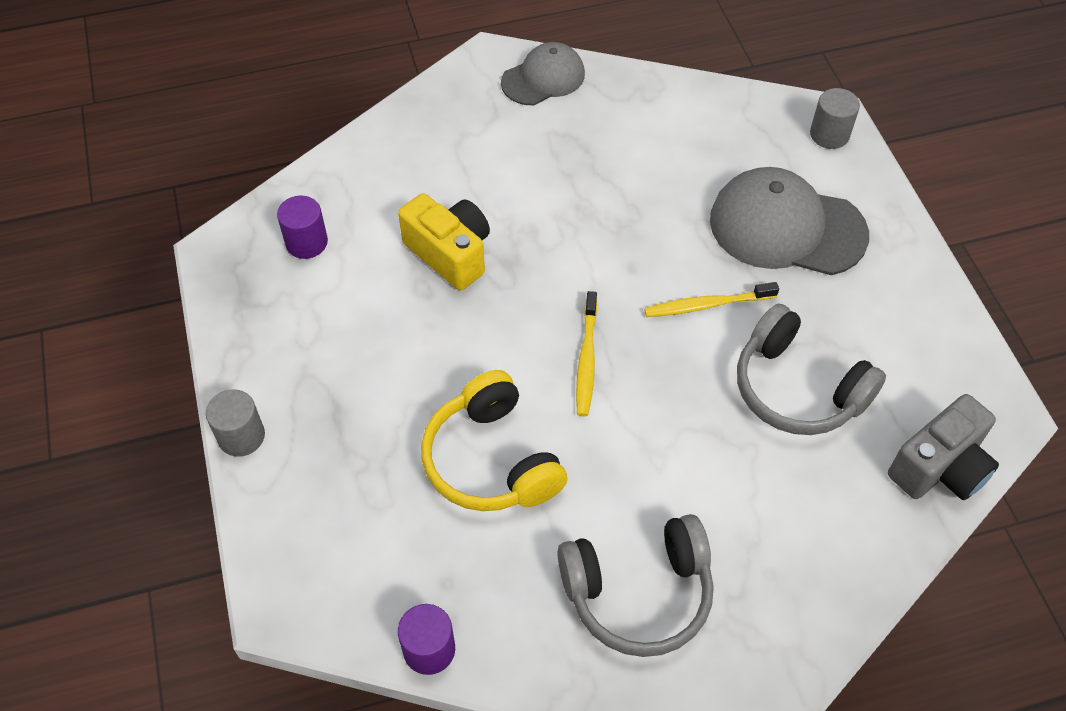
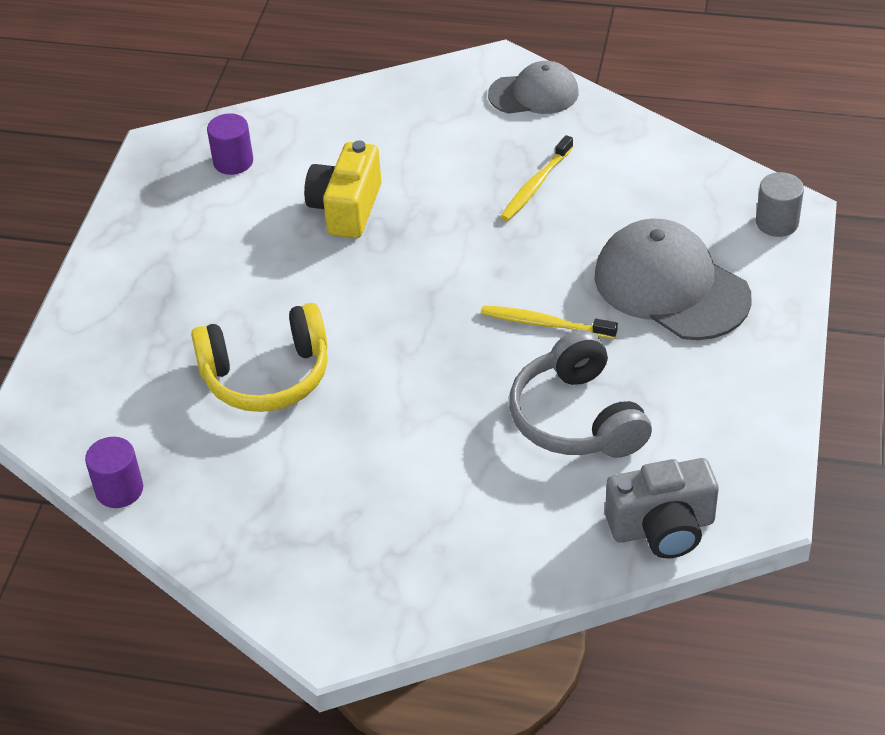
camera: 30 degrees right, 10 degrees down
grey cylinder [206,389,265,457] -> none
yellow camera [398,193,490,290] -> yellow camera turned 150 degrees counterclockwise [304,141,381,238]
yellow headphones [421,370,568,511] -> yellow headphones turned 105 degrees counterclockwise [191,303,328,412]
grey headphones [558,514,714,657] -> none
yellow toothbrush [576,291,597,416] -> yellow toothbrush moved to [500,135,573,221]

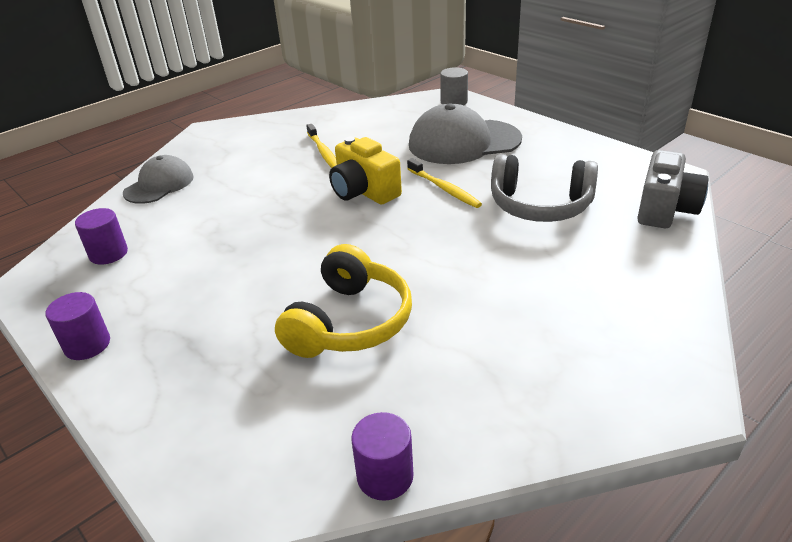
camera: 55 degrees left, 10 degrees down
yellow camera [304,141,381,238] -> yellow camera moved to [329,137,402,204]
yellow toothbrush [480,305,618,339] -> yellow toothbrush turned 90 degrees counterclockwise [407,158,482,208]
grey cap [488,61,579,114] -> grey cap moved to [123,155,194,204]
none -> purple cylinder [45,292,110,360]

